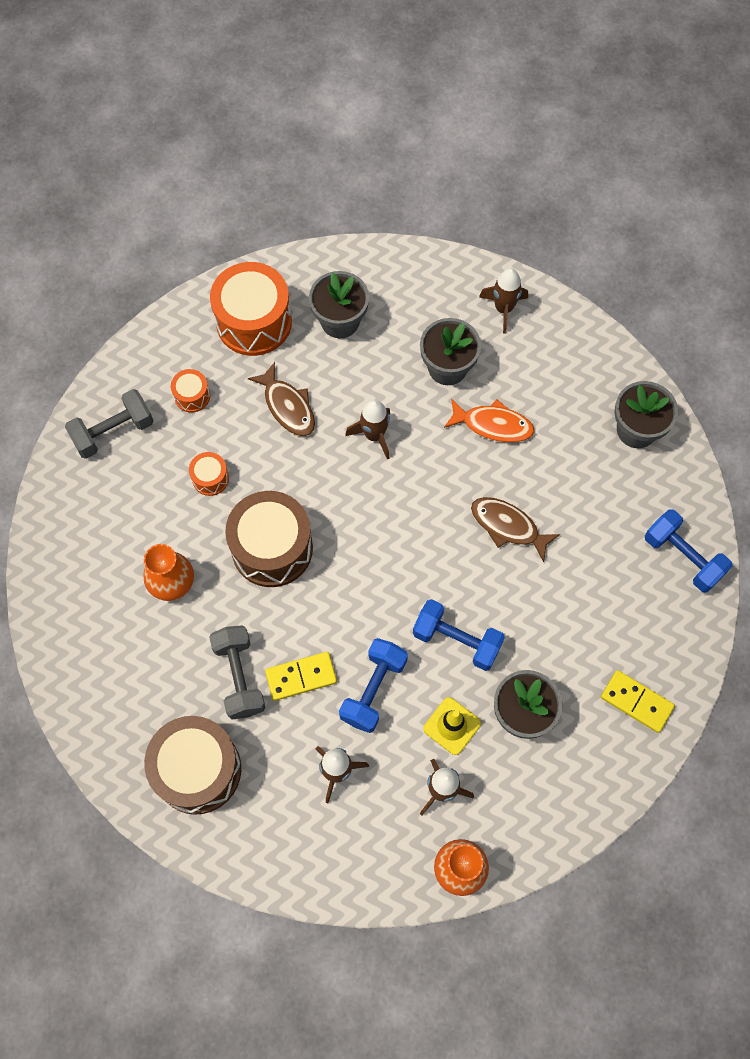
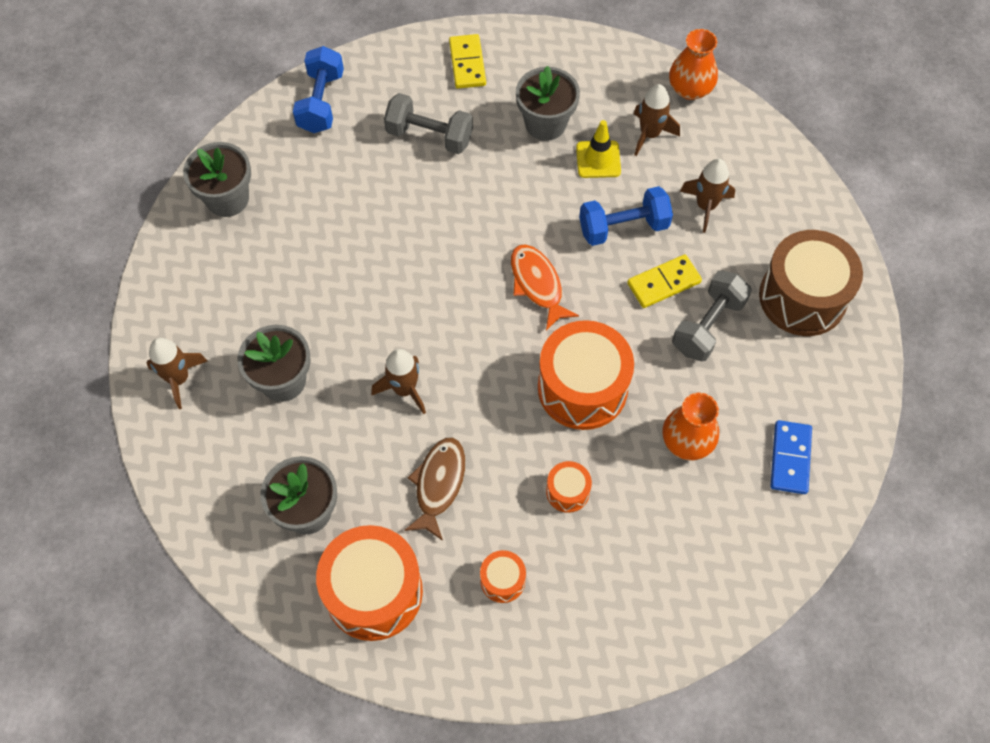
camera: 130 degrees left, 5 degrees down
grey dumbbell [65,389,154,459] -> grey dumbbell moved to [384,93,473,154]
brown drum [225,491,313,587] -> orange drum [538,320,634,430]
yellow domino [265,652,337,701] -> yellow domino turned 60 degrees counterclockwise [627,254,702,308]
blue dumbbell [413,599,505,671] -> none
orange fish [444,398,534,442] -> orange fish moved to [511,244,579,330]
brown fish [471,497,560,562] -> none
none -> blue domino [770,420,812,494]

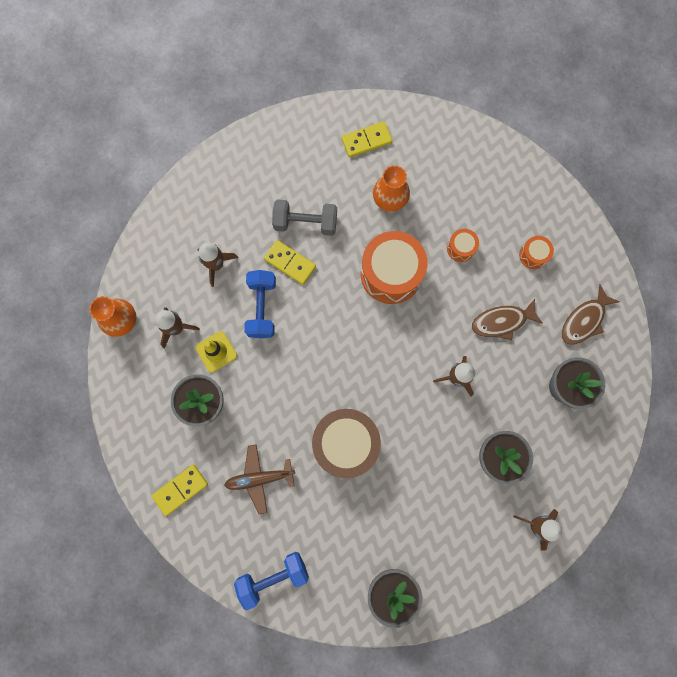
camera: 120 degrees left, 15 degrees up
orange drum [316,525,423,641] -> brown fish [562,284,620,345]
grey dumbbell [384,93,473,154] -> brown plane [224,444,295,514]
orange fish [511,244,579,330] -> none
blue dumbbell [579,186,673,246] -> blue dumbbell turned 45 degrees clockwise [244,270,276,338]
brown drum [759,230,863,336] -> brown drum moved to [312,409,381,478]
blue domino [770,420,812,494] -> yellow domino [341,121,392,157]

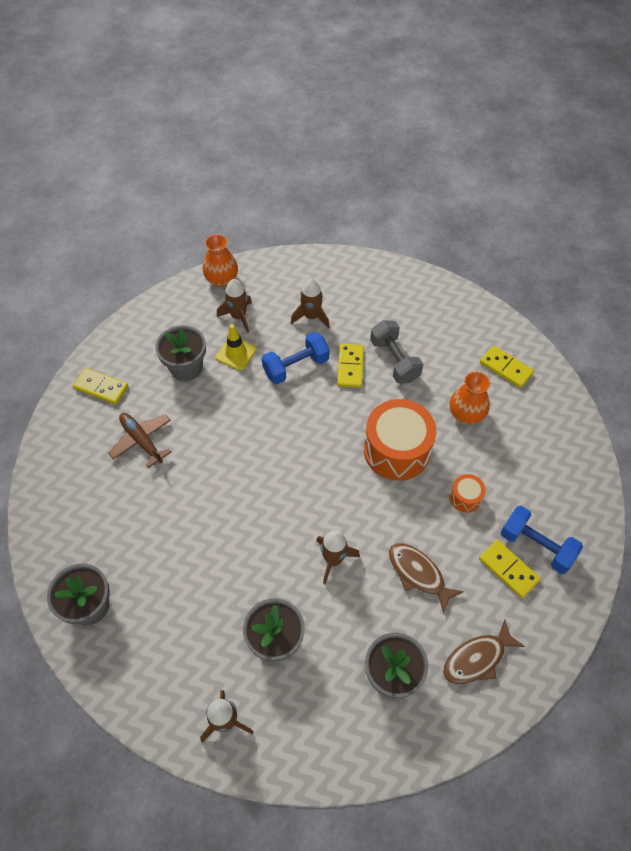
camera: 60 degrees right, 20 degrees down
blue dumbbell [234,552,309,610] -> blue dumbbell moved to [501,506,583,574]
brown drum [312,409,381,478] -> none
orange drum [519,236,554,269] -> yellow domino [479,540,541,598]
brown fish [562,284,620,345] -> brown fish turned 45 degrees counterclockwise [443,620,525,684]

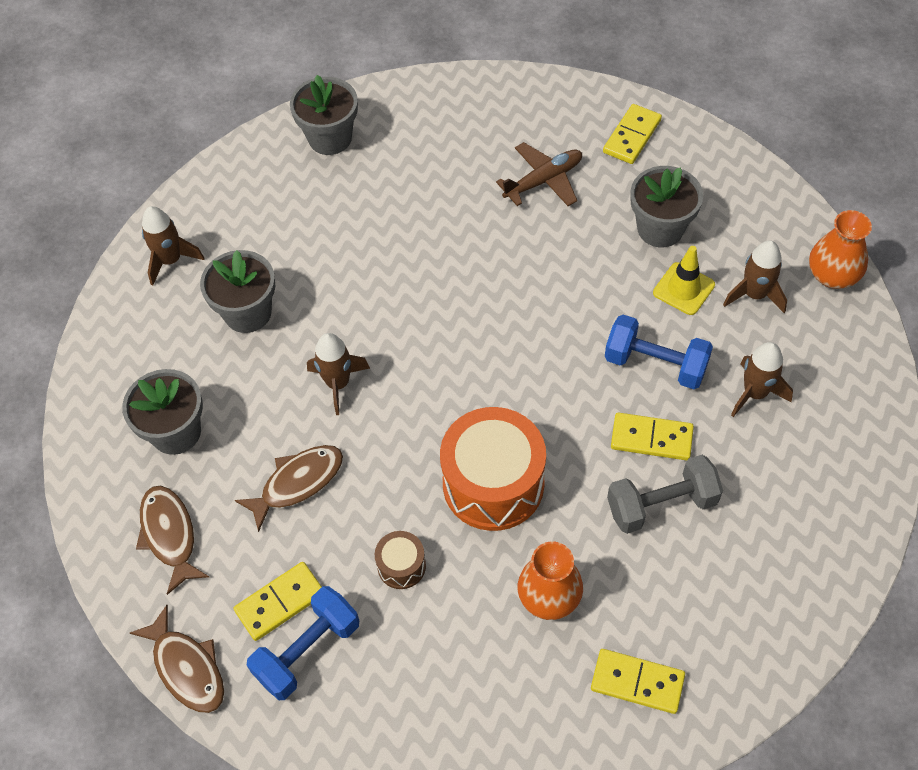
camera: 100 degrees right, 0 degrees up
blue dumbbell [262,332,330,384] -> blue dumbbell turned 45 degrees counterclockwise [605,315,713,389]
orange drum [449,474,486,513] -> brown drum [375,531,426,589]
yellow domino [480,346,534,388] -> yellow domino turned 60 degrees clockwise [591,649,685,714]
none -> brown fish [130,605,224,713]

